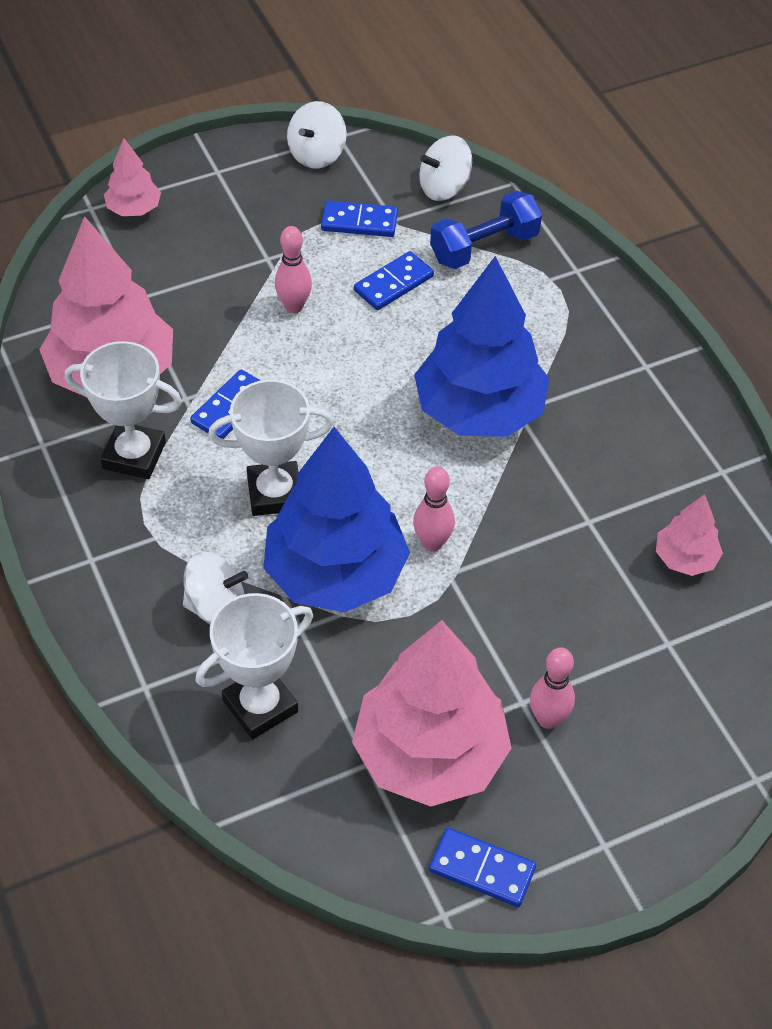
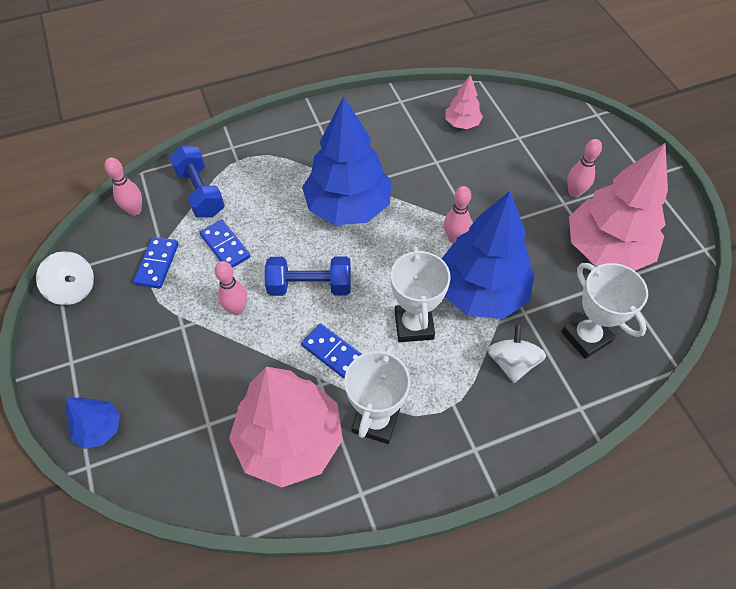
camera: 85 degrees left, 5 degrees up
pink tree [104,138,161,216] -> blue tree [66,398,120,449]
white spinning top [419,135,472,201] -> pink bowling pin [105,157,142,216]
blue domino [429,828,536,907] -> none
none -> blue dumbbell [265,256,351,296]

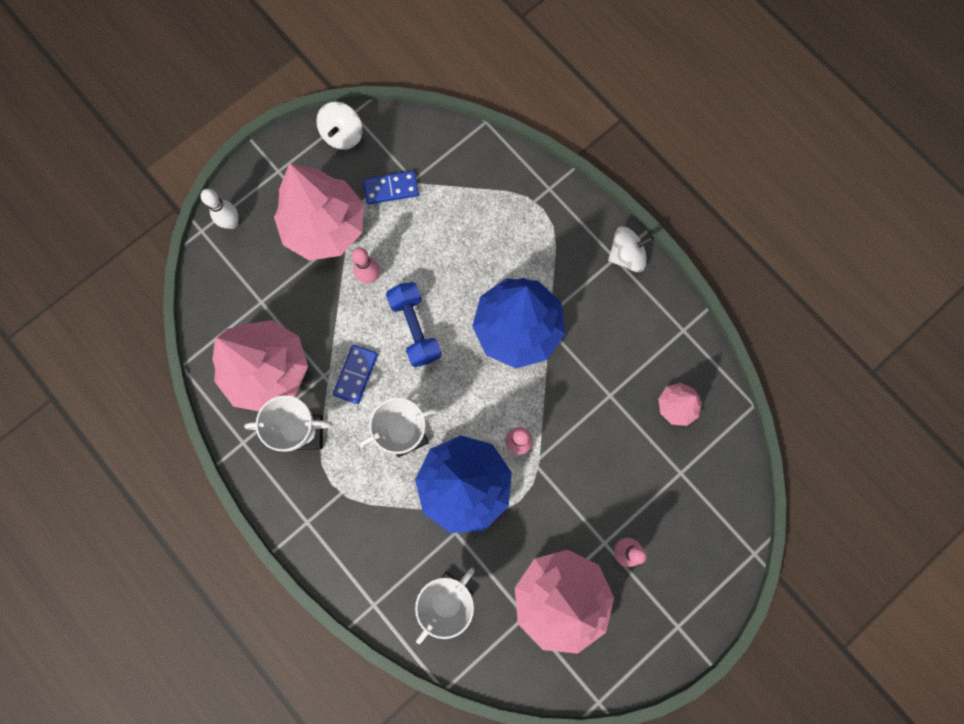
camera: 70 degrees right, 20 degrees up
blue tree [66,398,120,449] -> white bowling pin [201,189,239,229]
pink bowling pin [105,157,142,216] -> none
blue dumbbell [169,146,225,218] -> none
blue domino [199,219,251,268] -> none
white spinning top [487,324,546,383] -> white spinning top moved to [608,227,654,272]
none -> pink tree [274,163,364,261]

